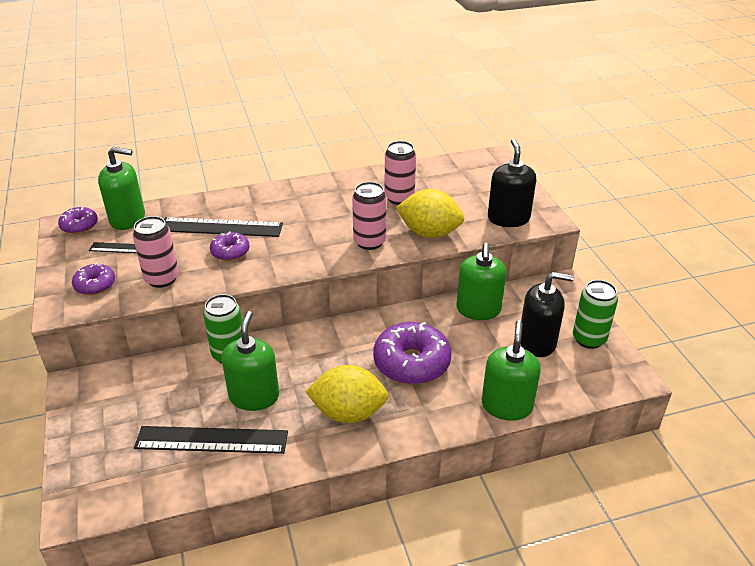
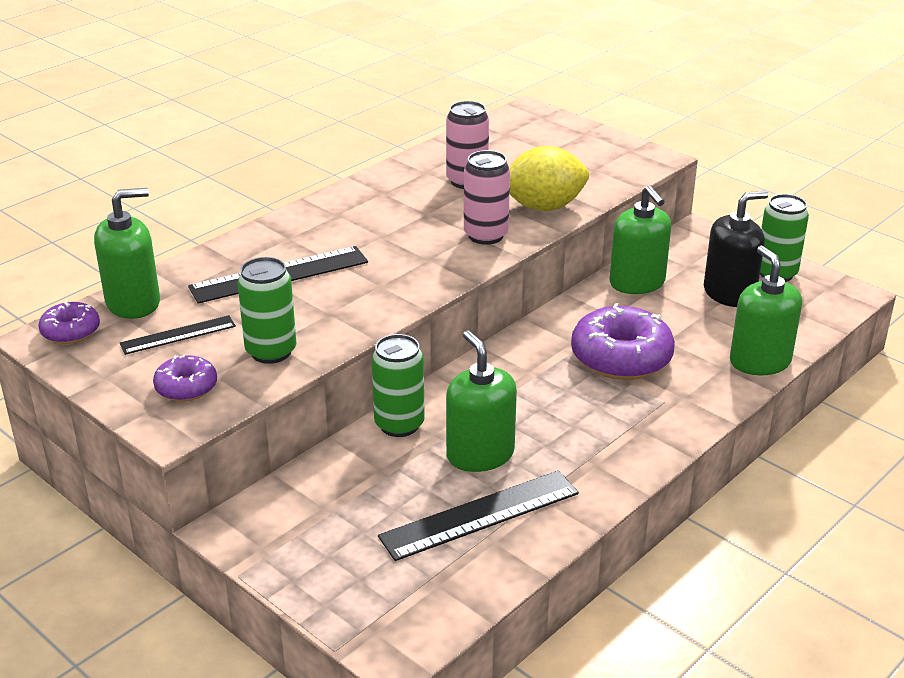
camera: 30 degrees left, 5 degrees down
pink can [133,216,179,288] -> green can [238,257,296,364]
purple donut [210,231,250,261] -> none
yellow lemon [305,365,388,423] -> none
black soap dispenser [488,139,536,227] -> none

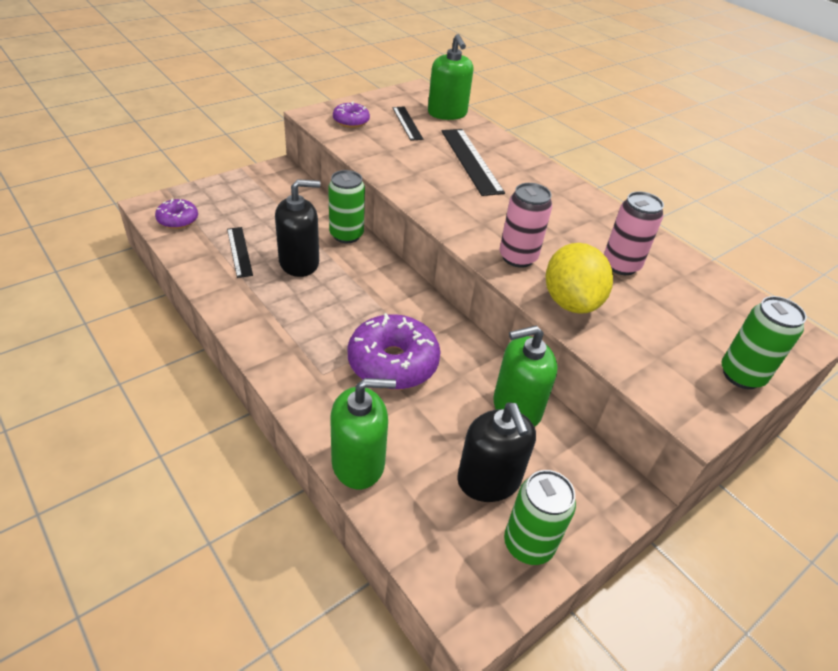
camera: 95 degrees right, 10 degrees up
purple donut [38,301,100,344] -> purple donut moved to [155,199,198,229]
green can [238,257,296,364] -> green can moved to [722,296,807,389]
black ruler [378,471,579,561] -> black ruler [227,227,253,278], size x0.59
green soap dispenser [446,330,517,472] -> black soap dispenser [275,179,320,277]

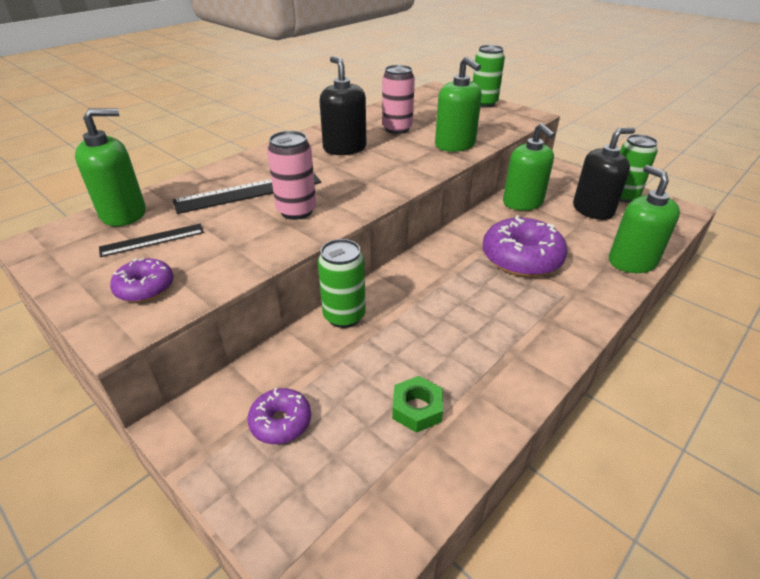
camera: 95 degrees left, 5 degrees down
purple donut [155,199,198,229] -> purple donut moved to [248,388,311,444]
black ruler [227,227,253,278] -> green nut [392,376,443,433]
black soap dispenser [275,179,320,277] -> black soap dispenser moved to [319,56,366,155]
pink can [499,183,552,268] -> pink can moved to [267,131,316,220]
yellow lemon [546,243,613,313] -> green soap dispenser [435,57,482,152]

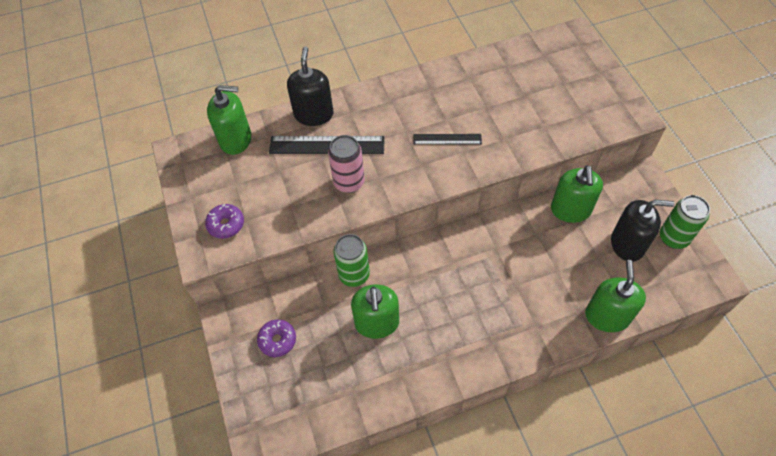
camera: 30 degrees right, 20 degrees up
black ruler [99,224,204,257] -> black ruler moved to [414,134,482,145]
black soap dispenser [319,56,366,155] -> black soap dispenser moved to [287,46,334,126]
pink can [382,65,415,134] -> none
green nut [392,376,443,433] -> none
green soap dispenser [435,57,482,152] -> green soap dispenser moved to [351,284,399,339]
green can [473,45,505,108] -> none
purple donut [483,215,568,277] -> none

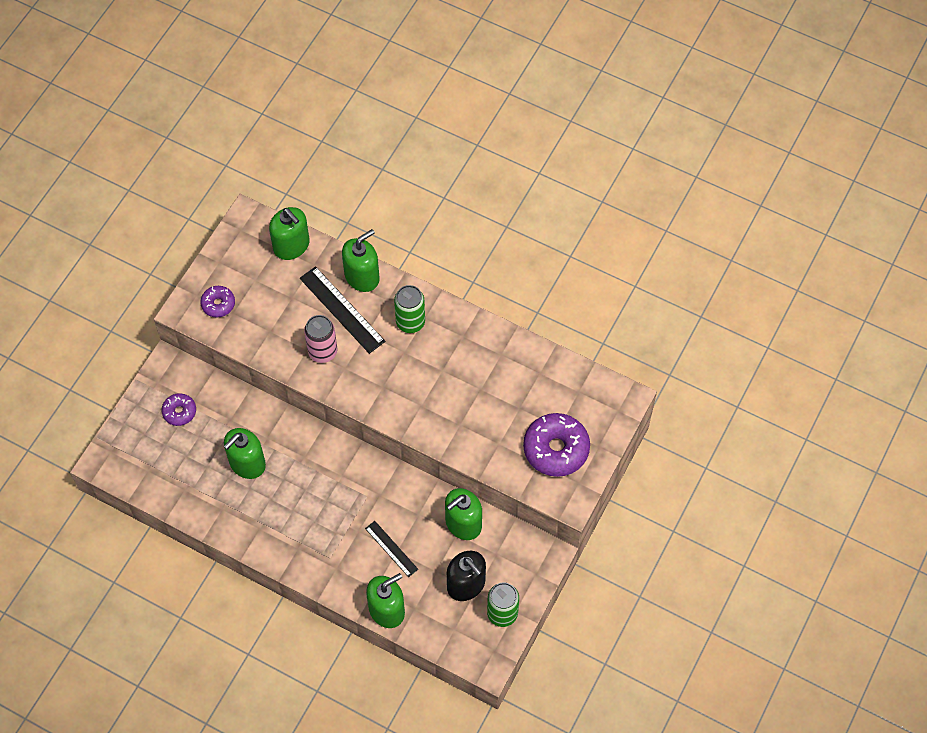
camera: 45 degrees right, 5 degrees up
black soap dispenser [287,46,334,126] -> green soap dispenser [342,229,380,292]
green can [334,234,370,287] -> green can moved to [394,285,425,333]
black ruler [414,134,482,145] -> black ruler moved to [365,521,418,577]
none -> purple donut [523,413,590,477]

